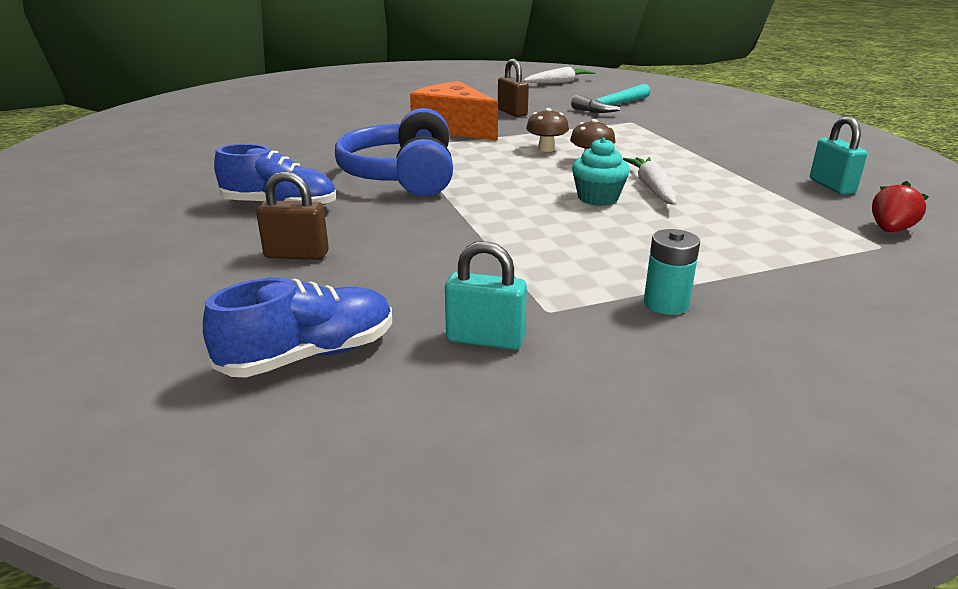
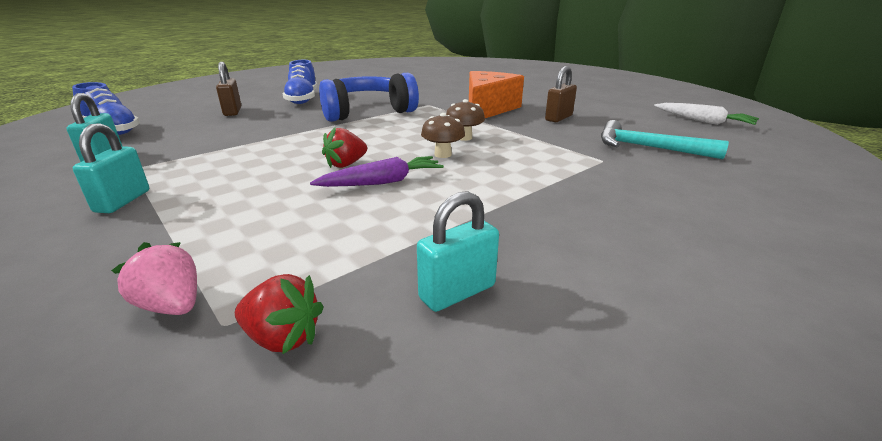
camera: 70 degrees right, 0 degrees up
turquoise cupcake [572,138,630,206] -> red strawberry [322,127,367,168]
white carrot [623,157,677,205] -> purple carrot [310,156,444,187]
turquoise battery [644,229,700,315] -> turquoise padlock [73,123,149,213]
none -> pink strawberry [111,242,197,315]

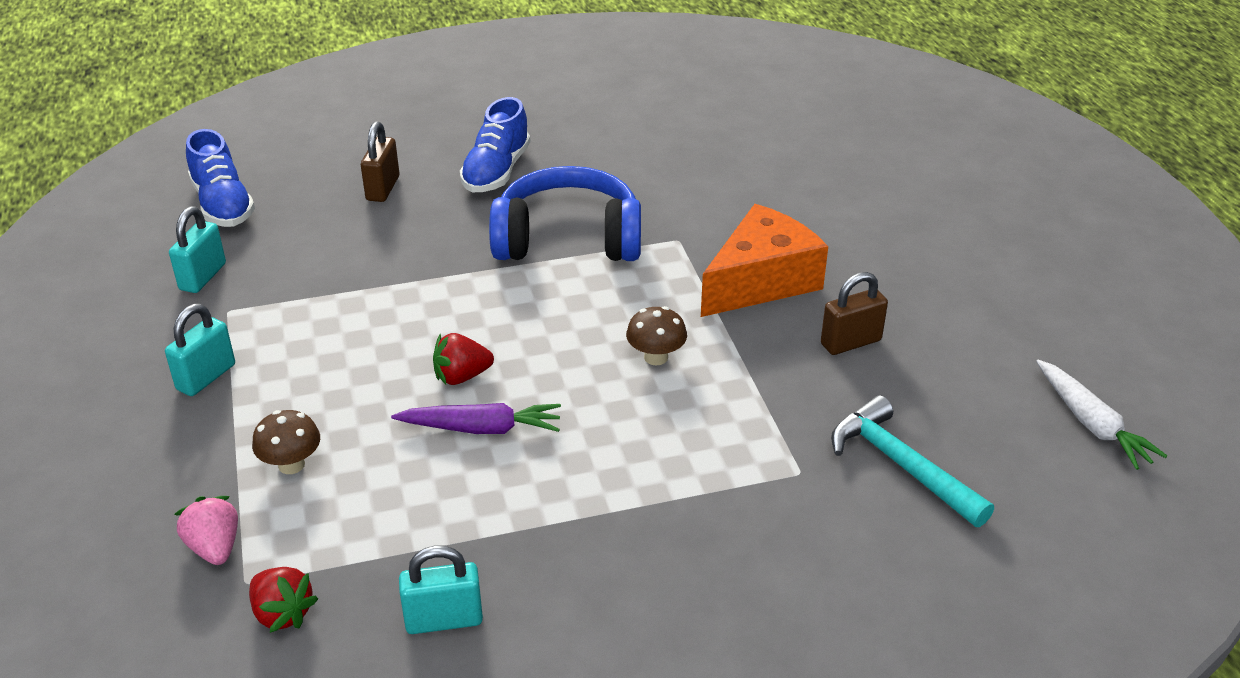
camera: 25 degrees right, 10 degrees up
brown mushroom [421,113,465,158] -> brown mushroom moved to [252,410,320,474]

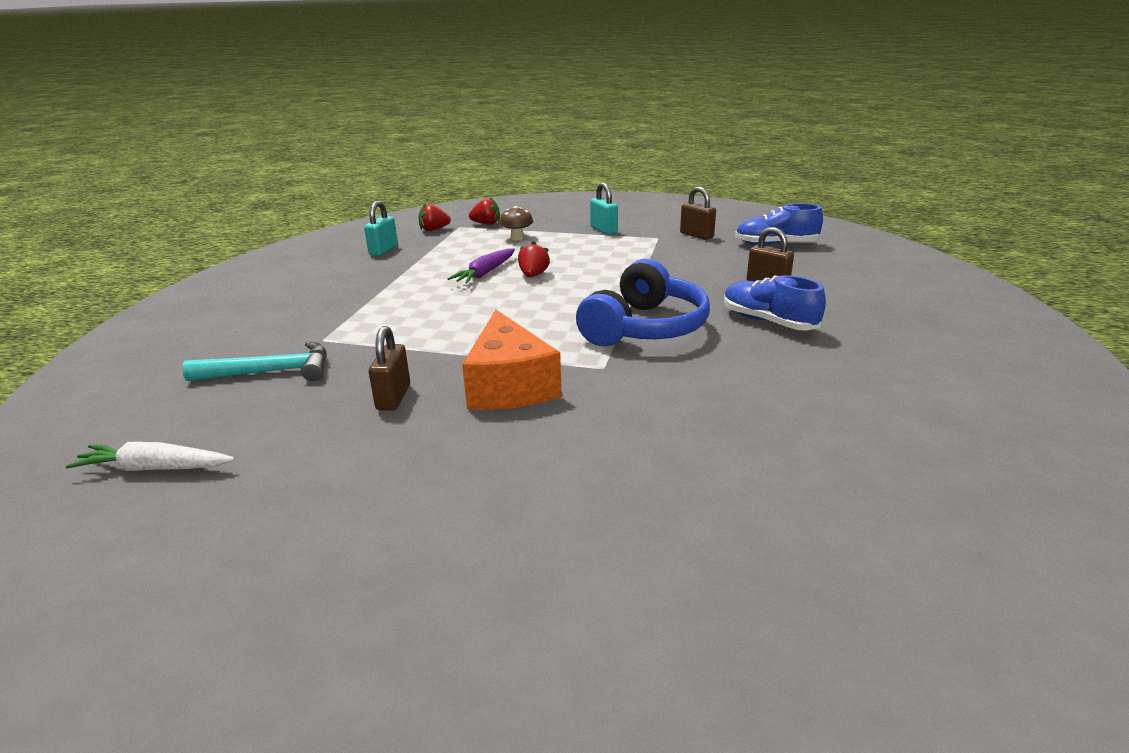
camera: 120 degrees right, 10 degrees down
turquoise padlock [169,206,226,293] -> brown padlock [680,187,716,240]
pink strawberry [174,496,238,565] -> red strawberry [469,196,500,225]
brown mushroom [626,306,687,366] -> none

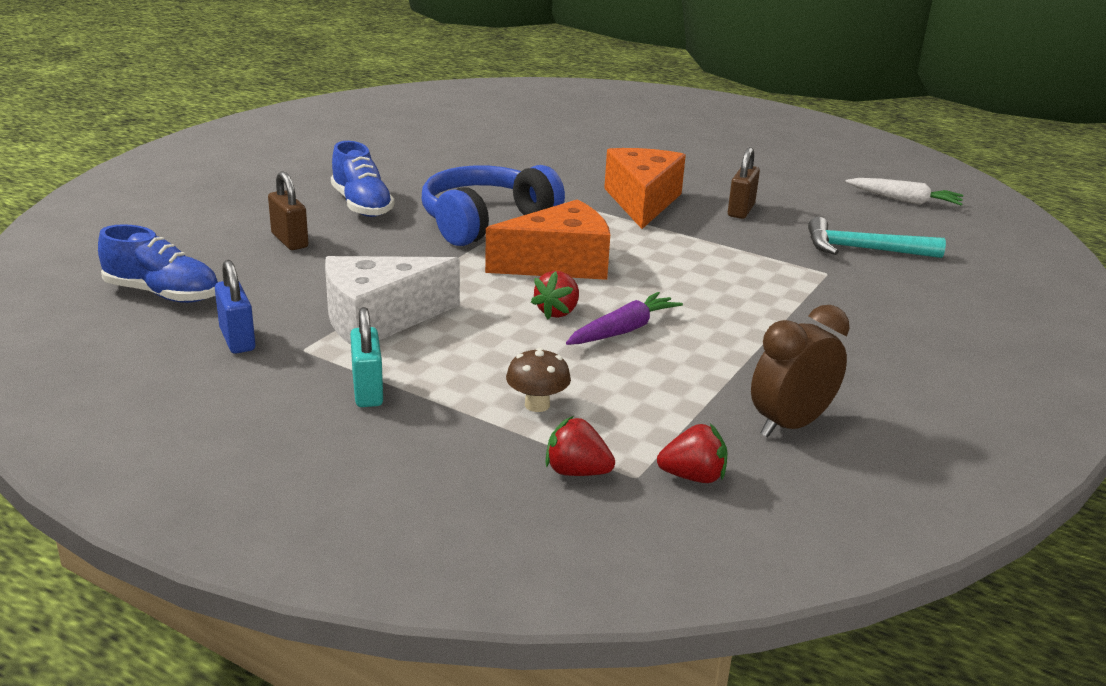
camera: 165 degrees left, 0 degrees up
turquoise padlock [364,201,398,256] -> brown clock [751,305,850,437]
brown padlock [680,187,716,240] -> blue padlock [215,260,256,354]
none -> white cheese [325,256,460,345]
none -> orange cheese [485,199,610,280]

